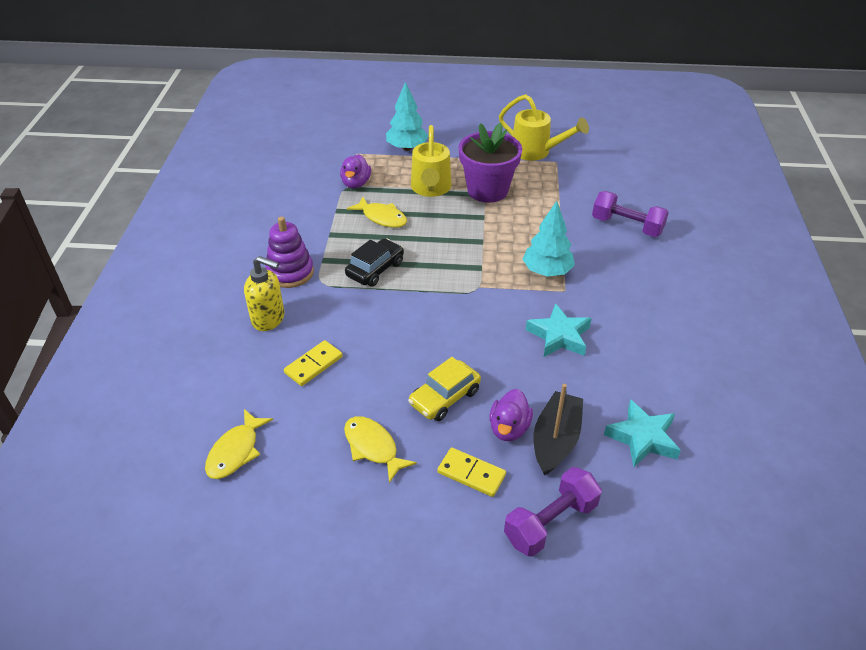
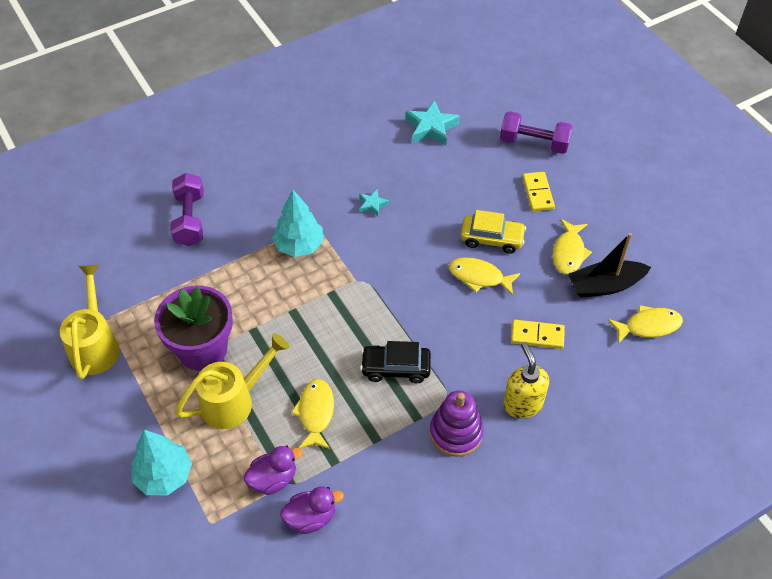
camera: 125 degrees left, 10 degrees up
purple duck [489,389,533,441] -> purple duck moved to [280,486,344,534]
turquoise star [526,303,592,357] -> turquoise star [359,189,389,216], size x0.54
black boat [534,384,583,475] -> black boat moved to [568,233,651,298]
none -> yellow fish [449,257,520,296]

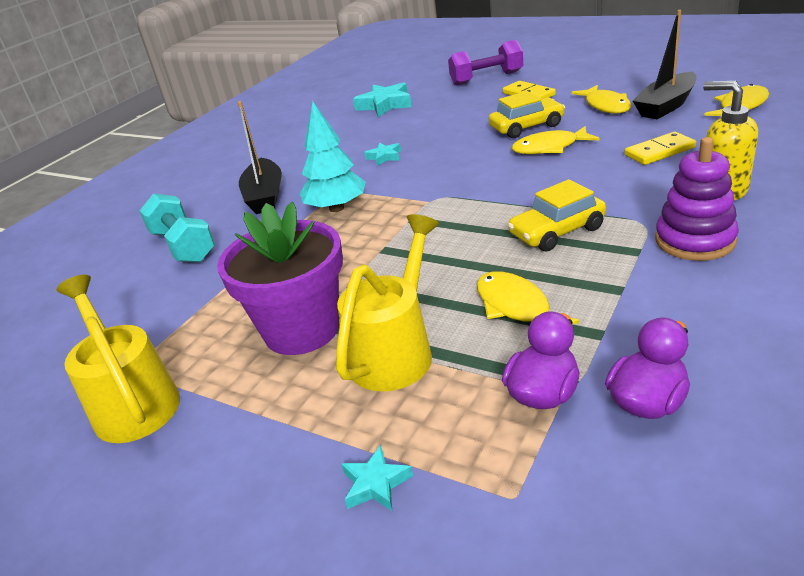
camera: 25 degrees left, 20 degrees down
turquoise tree [132,430,192,495] -> turquoise star [341,445,413,511]
purple dumbbell [170,173,204,246] -> turquoise dumbbell [139,194,215,263]
black car [360,341,431,383] -> yellow car [507,179,606,252]
none -> black boat [237,101,282,214]

